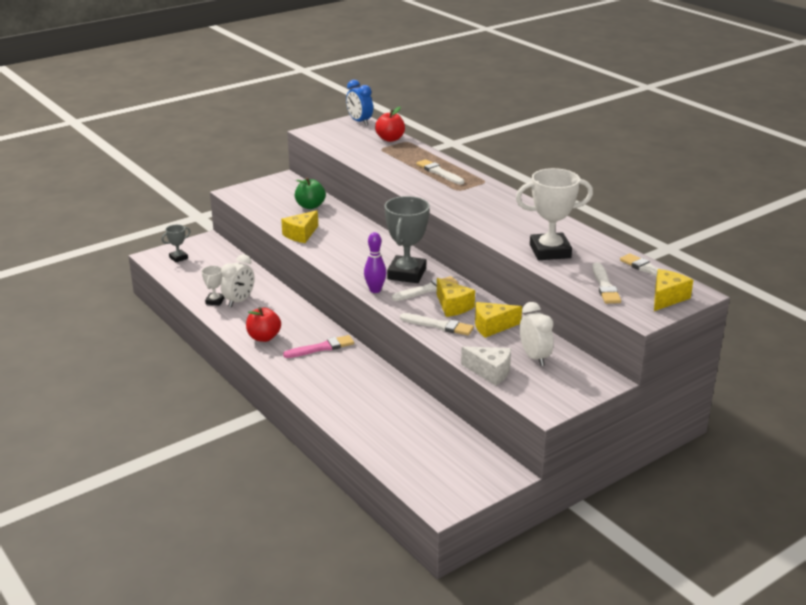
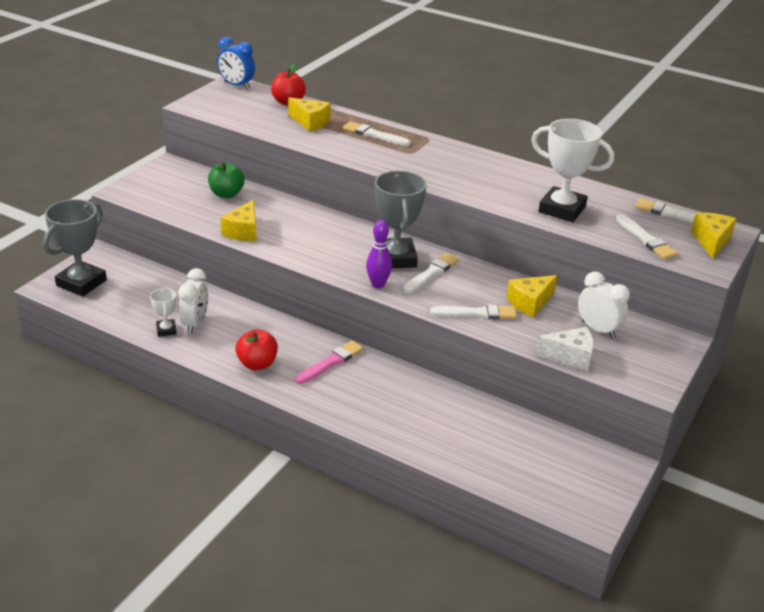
camera: 25 degrees left, 5 degrees up
grey trophy [162,225,191,262] -> grey trophy [43,199,107,297], size x2.05
yellow cheese [437,278,475,317] -> yellow cheese moved to [288,97,331,132]
white trophy [516,168,593,260] -> white trophy turned 60 degrees clockwise [531,119,614,222]

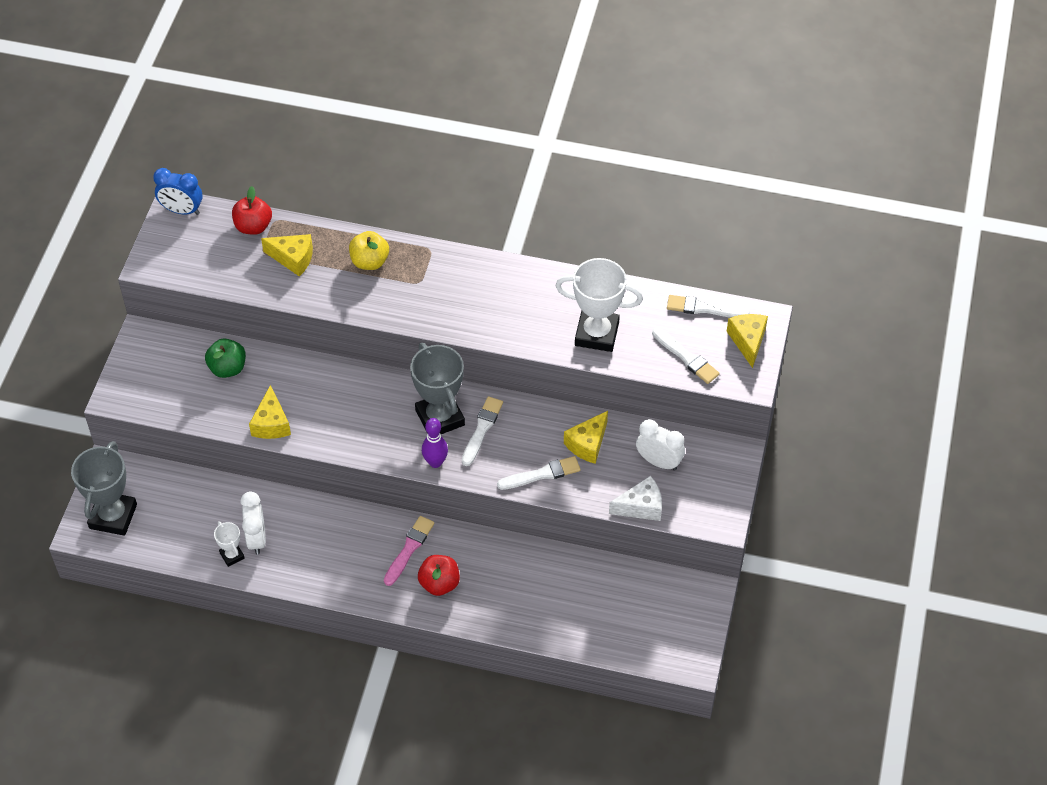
camera: 15 degrees left, 20 degrees up
red apple [235,329,278,370] -> red apple moved to [418,555,460,596]
white brush [343,121,411,146] -> yellow apple [349,231,389,270]

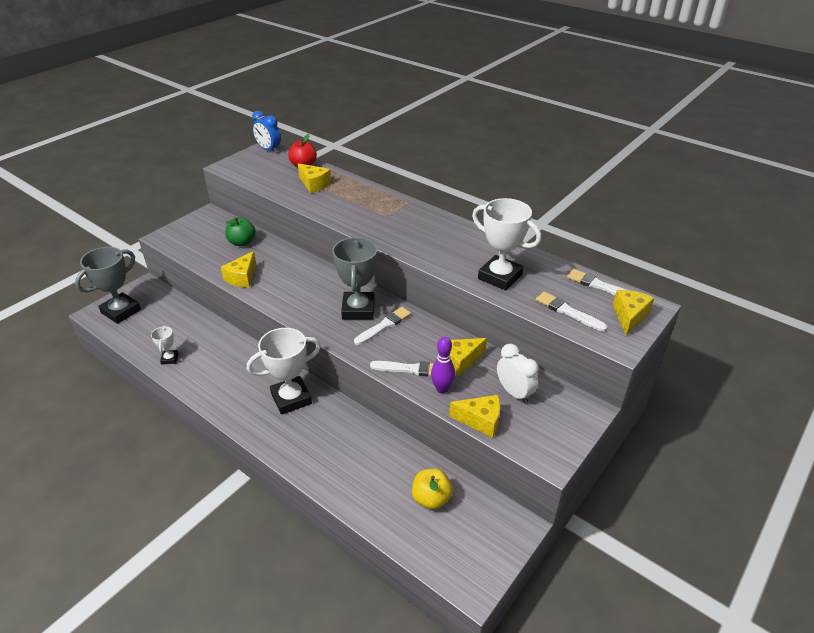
camera: 25 degrees right, 15 degrees down
white clock [240,492,266,555] -> none
yellow apple [349,231,389,270] -> yellow apple moved to [412,469,453,510]
pink brush [384,516,435,586] -> white trophy [247,328,321,415]
red apple [418,555,460,596] -> none
purple bowling pin [422,418,448,468] -> purple bowling pin moved to [431,337,455,393]
white cheese [609,476,662,521] -> yellow cheese [449,395,500,438]
white brush [652,327,720,384] -> white brush turned 150 degrees clockwise [536,292,608,332]

